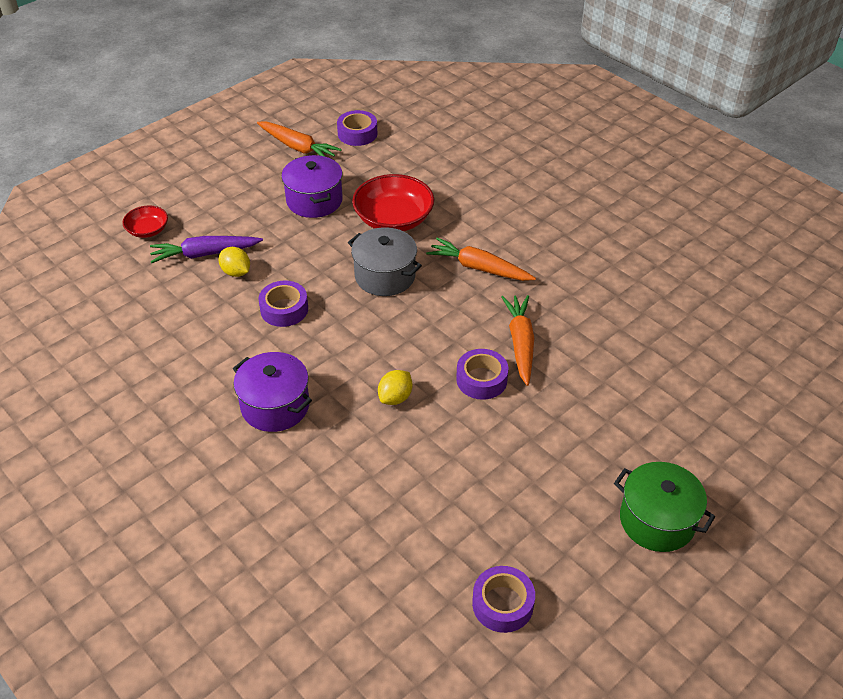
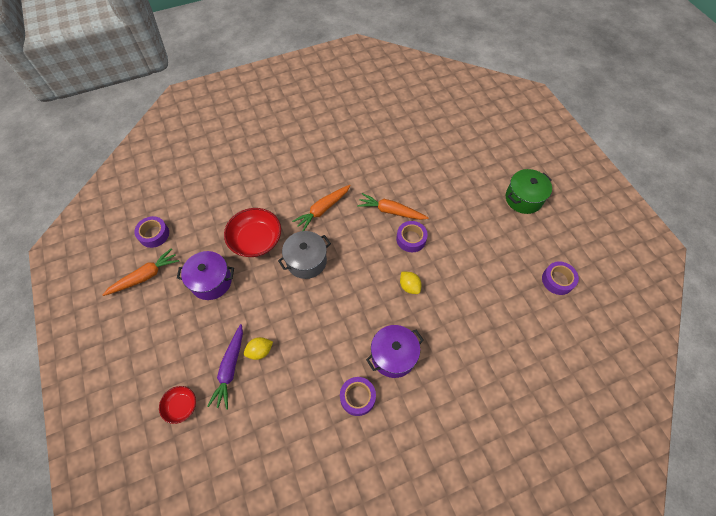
camera: 70 degrees left, 15 degrees up
purple tape [258,281,308,327] -> purple tape moved to [340,377,376,416]

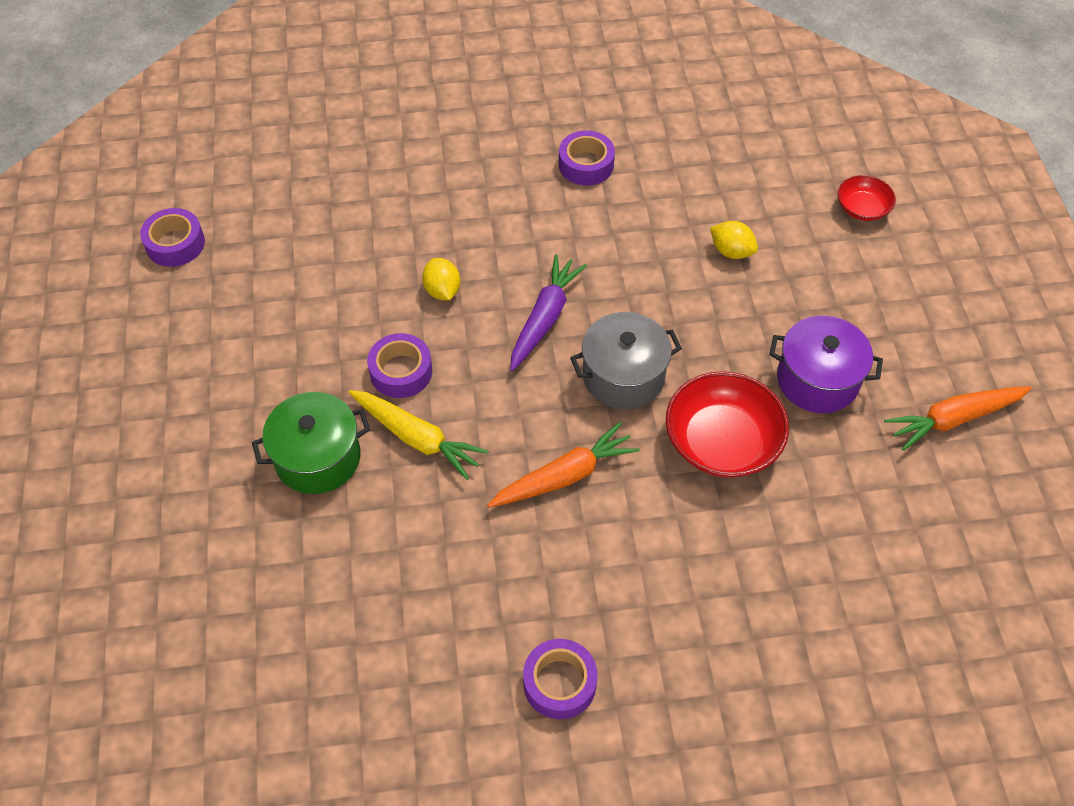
camera: 165 degrees left, 5 degrees down
purple tape [134,216,169,248] -> purple tape moved to [523,639,598,719]
purple carrot [207,324,243,410] -> purple carrot moved to [510,254,587,371]
yellow lemon [244,337,273,360] -> yellow lemon turned 45 degrees clockwise [710,221,758,259]
orange carrot [357,193,429,220] -> yellow carrot [348,390,489,480]
purple pot [366,325,424,378] -> none
green pot [506,169,552,214] -> green pot moved to [252,392,370,494]

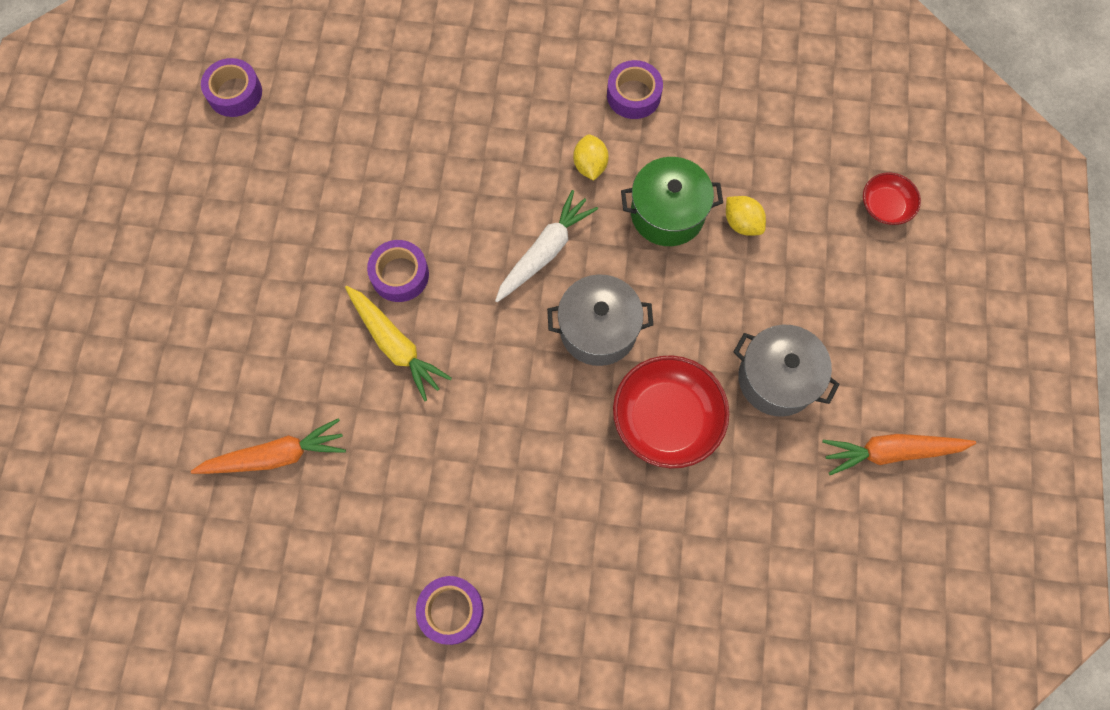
camera: 15 degrees right, 15 degrees up
green pot [252,392,370,494] -> green pot moved to [621,157,723,246]
yellow lemon [422,258,460,300] -> yellow lemon moved to [573,134,609,181]
orange carrot [487,422,640,508] -> orange carrot moved to [191,418,346,474]
purple carrot [510,254,587,371] -> white carrot [495,190,598,302]
purple pot [769,316,883,413] -> grey pot [734,325,840,417]

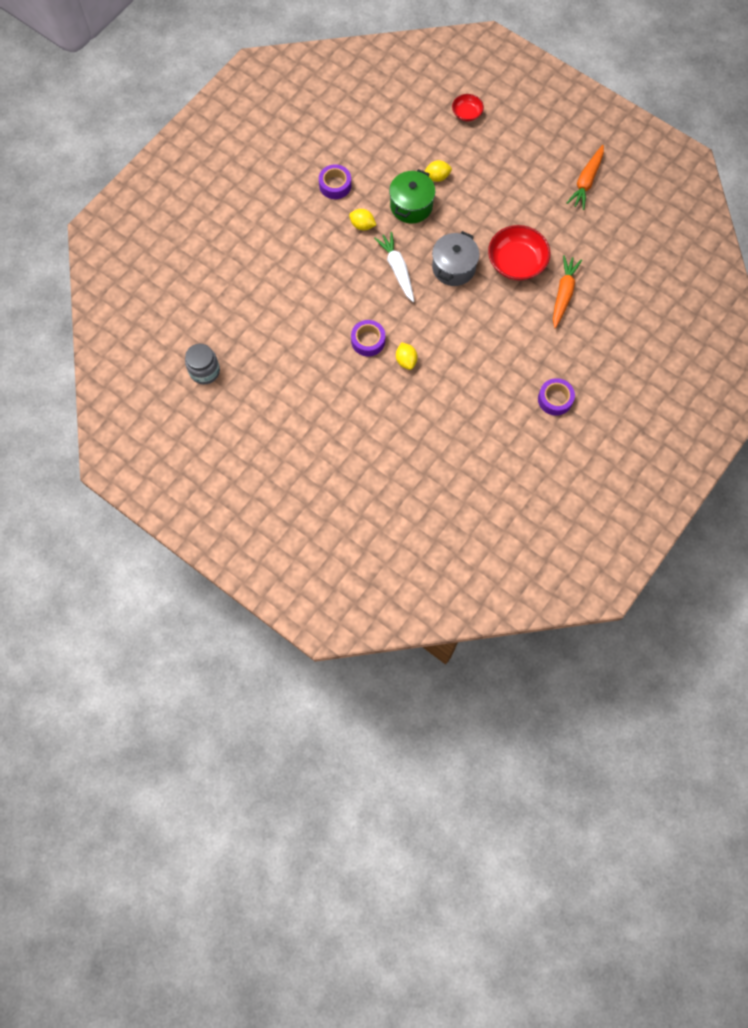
camera: 60 degrees left, 0 degrees up
orange carrot [191,418,346,474] -> orange carrot moved to [553,255,582,328]
purple tape [201,58,262,117] -> grey jar [185,344,220,385]
yellow carrot [345,286,452,401] -> yellow lemon [396,342,417,370]
grey pot [734,325,840,417] -> none

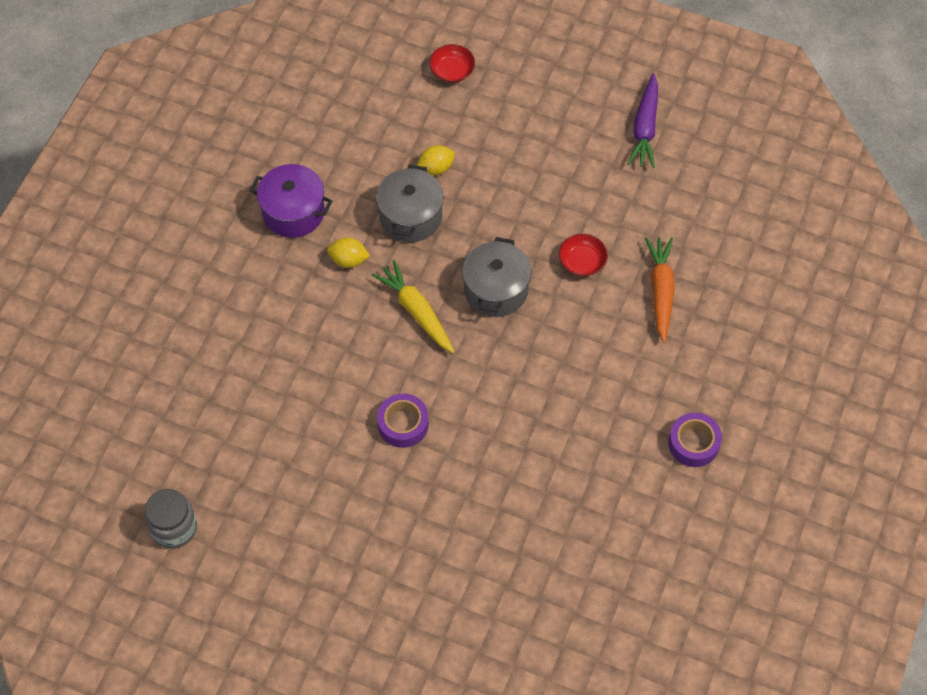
camera: 15 degrees left, 10 degrees down
purple tape [319,164,351,199] -> purple pot [250,164,332,238]
white carrot [374,232,414,302] -> yellow carrot [372,260,455,353]
green pot [389,169,435,223] -> grey pot [376,165,444,242]
yellow lemon [396,342,417,370] -> none
red bowl [488,225,550,281] -> red bowl [559,234,608,276], size x0.54
orange carrot [566,145,604,210] -> purple carrot [627,73,658,168]

